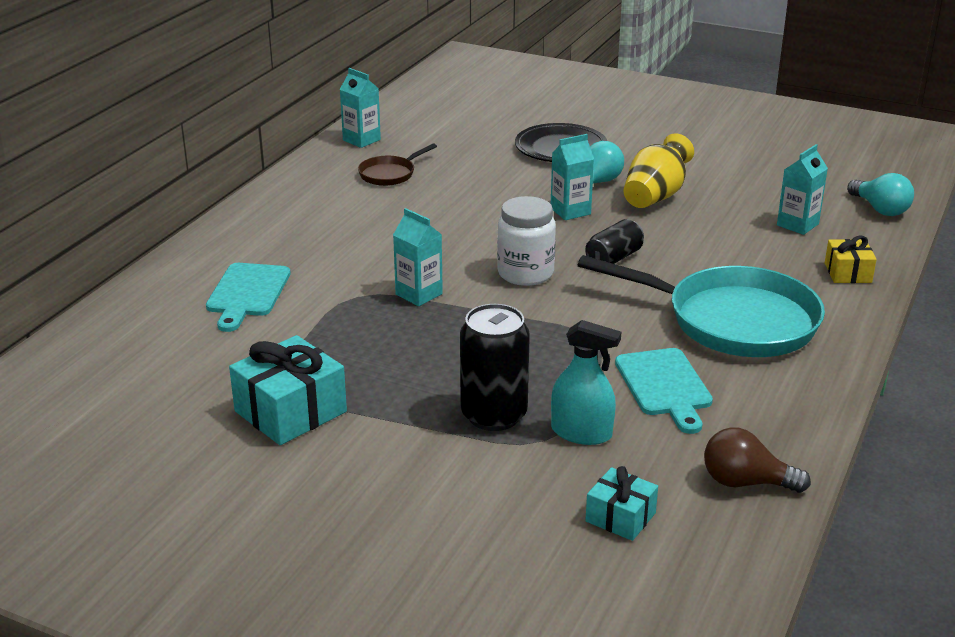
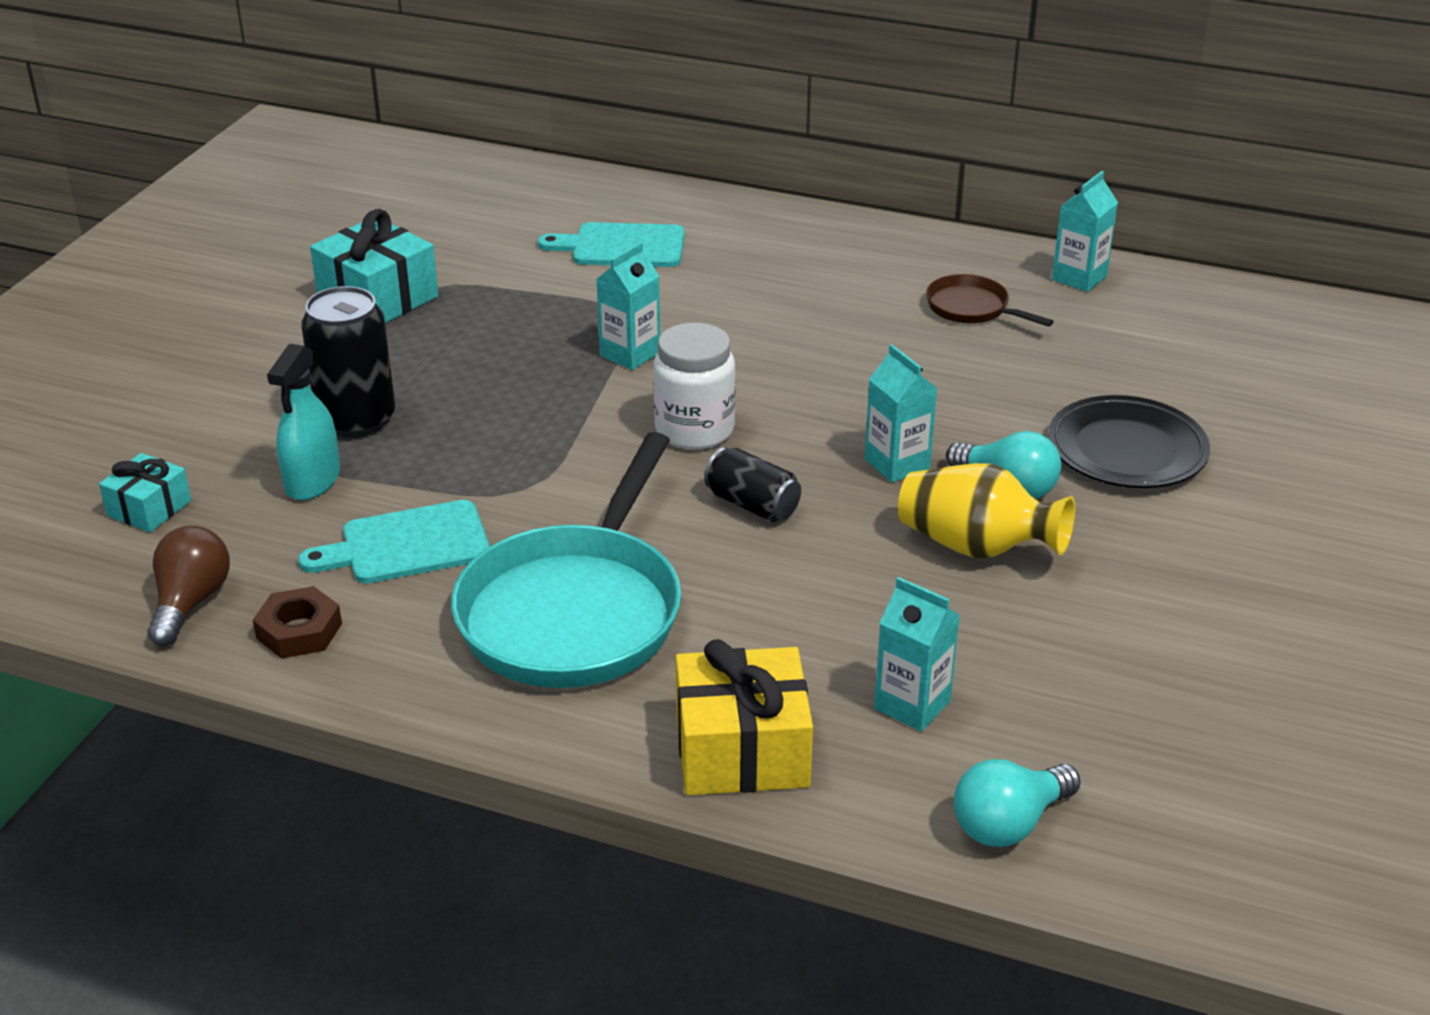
camera: 85 degrees right, 5 degrees up
yellow gift [825,236,877,283] -> yellow gift [676,639,813,795], size x1.73
none -> brown nut [253,586,342,659]

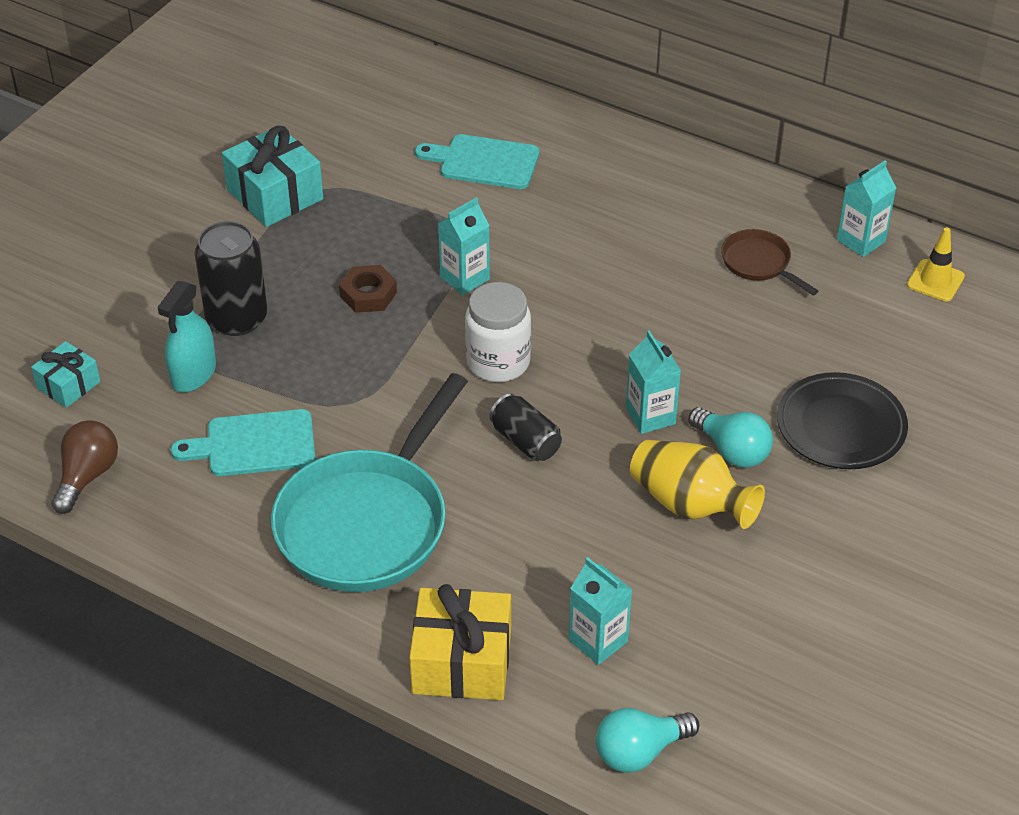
camera: 10 degrees right, 10 degrees up
brown nut [253,586,342,659] -> brown nut moved to [339,265,397,313]
none -> yellow traffic cone [907,228,965,302]

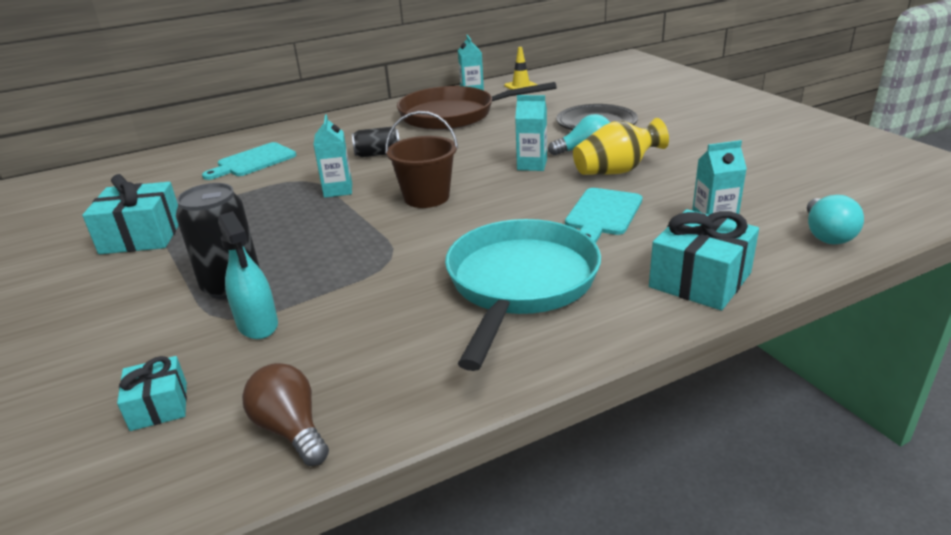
camera: 55 degrees left, 15 degrees down
turquoise cutting board [171,409,315,476] -> turquoise cutting board moved to [565,188,642,243]
turquoise pan [271,373,468,592] -> turquoise pan turned 135 degrees counterclockwise [445,219,601,371]
brown nut [339,265,397,313] -> none
yellow gift [409,584,511,700] -> turquoise gift [649,209,759,310]
white jar [465,282,531,382] -> brown bucket [385,111,458,208]
black can [489,394,562,461] -> black can moved to [352,127,400,157]
brown pan [721,229,818,295] -> brown pan [397,82,557,130], size x2.18

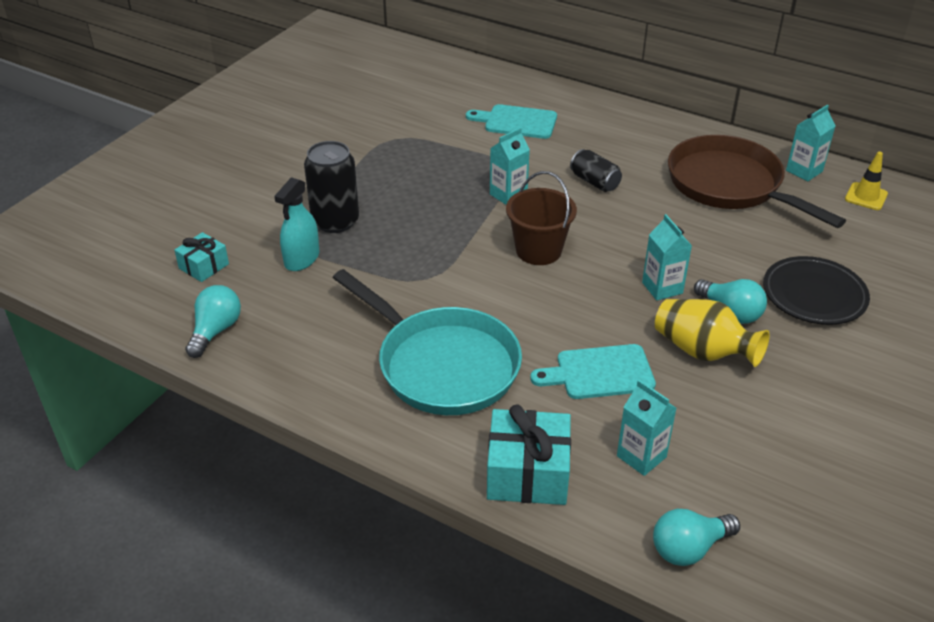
camera: 55 degrees right, 10 degrees up
turquoise gift [82,174,179,254] -> none
brown light bulb [242,363,329,466] -> turquoise light bulb [185,285,241,358]
turquoise pan [445,219,601,371] -> turquoise pan turned 60 degrees clockwise [333,269,522,415]

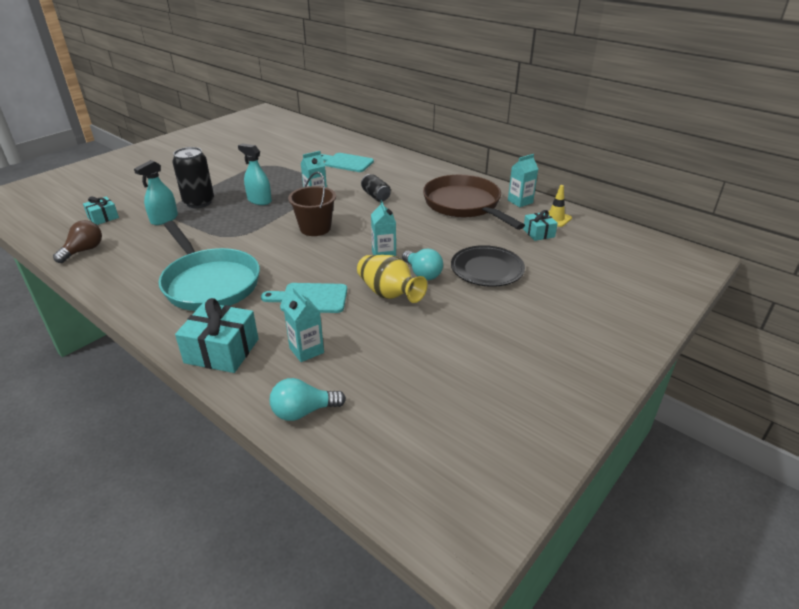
camera: 10 degrees right, 5 degrees down
turquoise light bulb [185,285,241,358] -> brown light bulb [53,220,102,263]
none -> turquoise spray bottle [238,143,272,205]
none -> turquoise gift [523,210,558,241]

